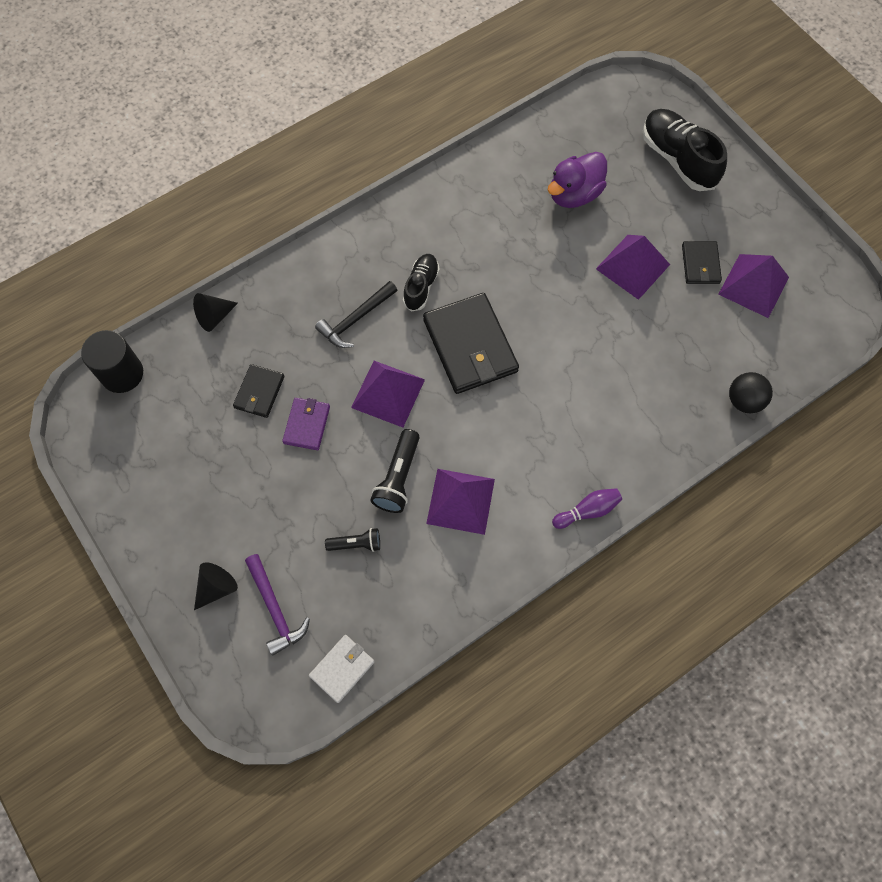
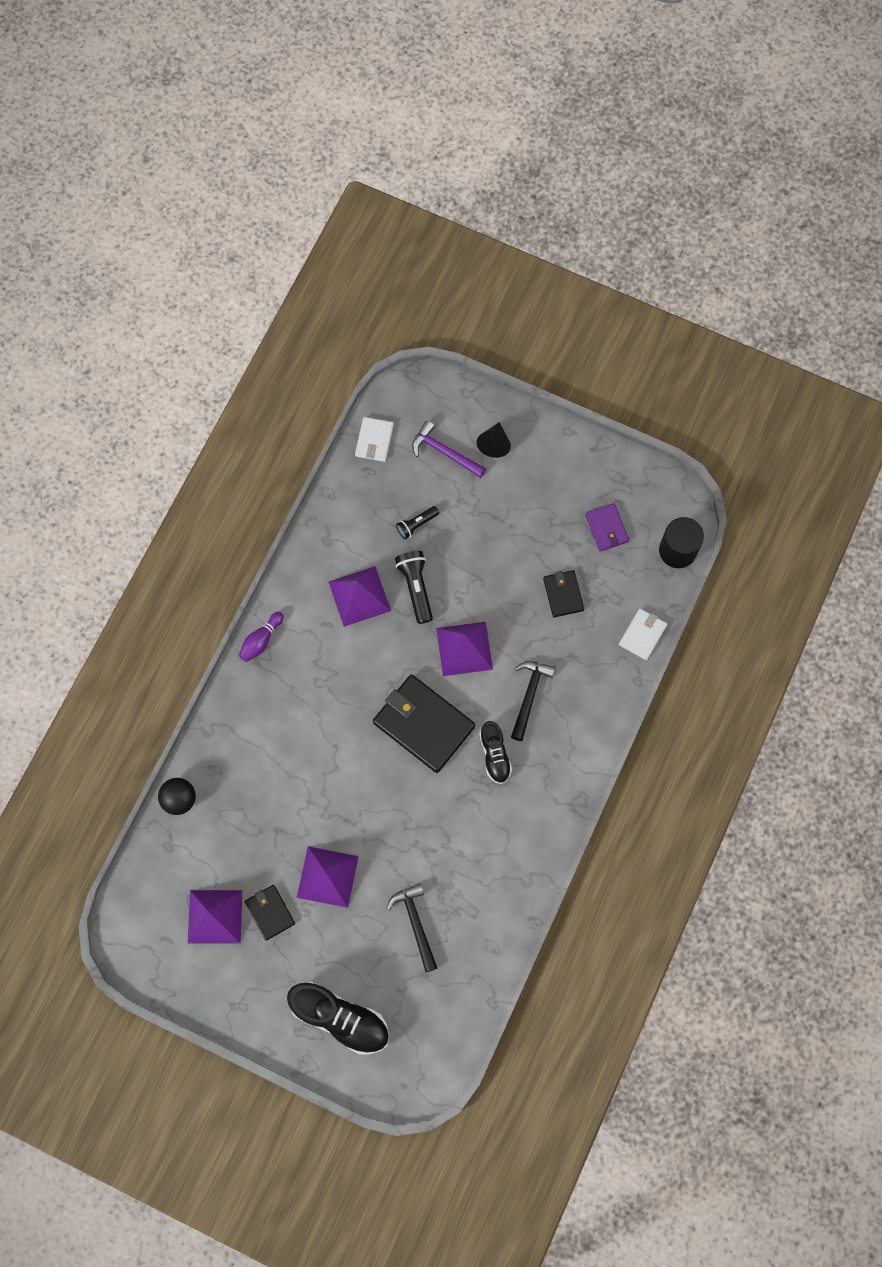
camera: 150 degrees right, 5 degrees up
black cone [193,293,238,332] -> white wallet [619,609,667,660]
purple wallet [282,398,330,450] -> purple wallet moved to [585,503,629,551]
purple duck [548,152,607,208] -> black hammer [387,883,438,972]

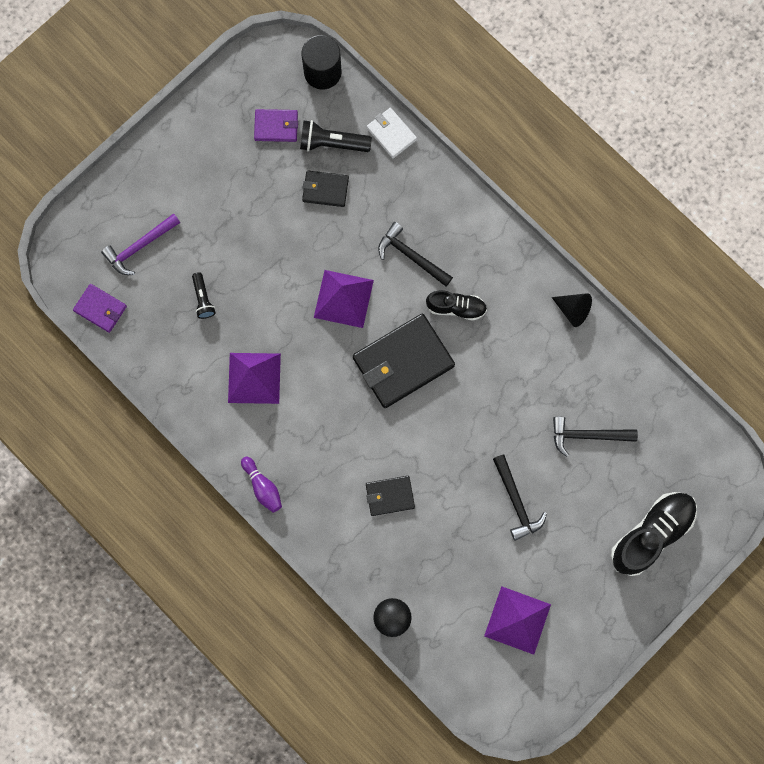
camera: 70 degrees left, 5 degrees up
black wallet [245,885,295,941] -> black wallet moved to [366,476,415,516]
purple pyramid [297,846,359,908] -> black hammer [493,454,547,541]
white wallet [355,417,394,462] -> purple wallet [73,284,127,333]
black flashlight [395,551,433,624] -> black flashlight moved to [300,120,372,152]
black cone [476,422,511,458] -> black cone moved to [551,293,592,327]

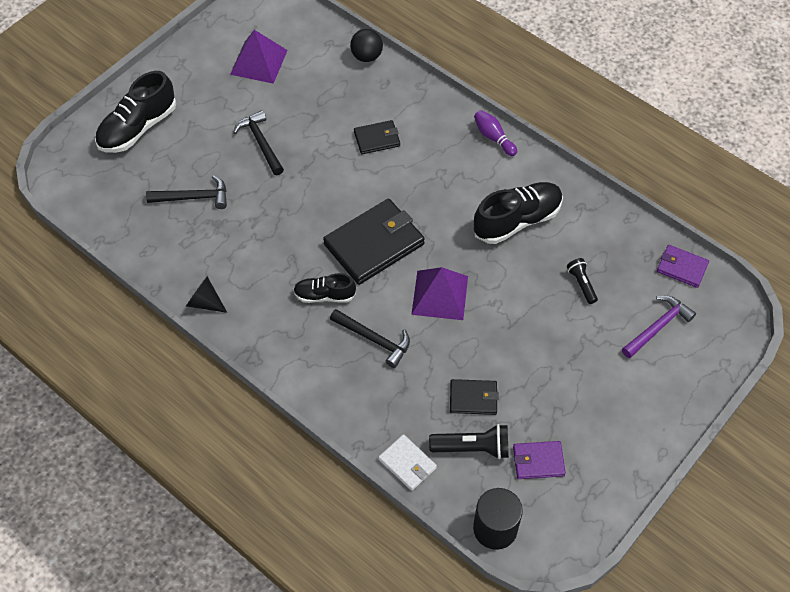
camera: 175 degrees right, 20 degrees down
purple pyramid [228,353,281,404] -> black shoe [473,182,563,244]

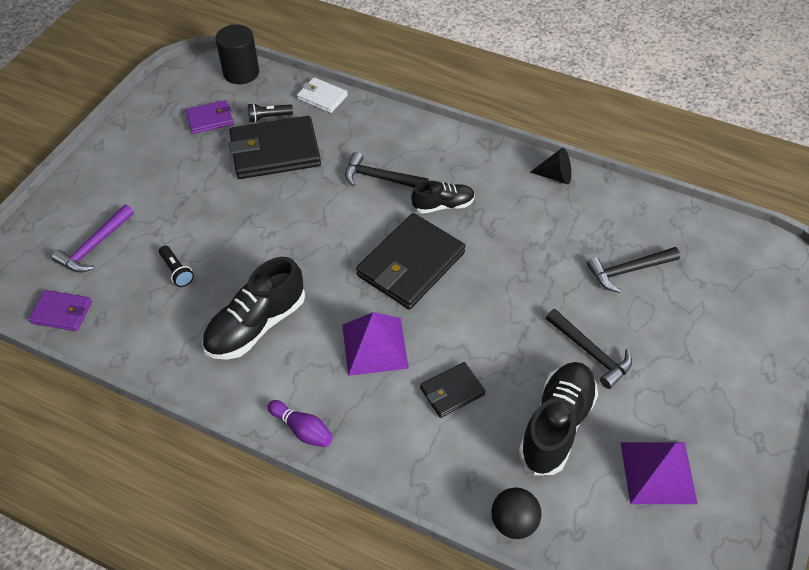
camera: 165 degrees right, 5 degrees down
black shoe [95,71,176,153] -> black shoe moved to [518,362,598,475]
purple pyramid [411,267,468,320] -> purple pyramid moved to [342,312,409,376]
black flashlight [429,424,509,459] -> black flashlight [248,103,293,123], size x0.63
black wallet [450,379,499,415] -> black wallet [229,116,321,179], size x1.91

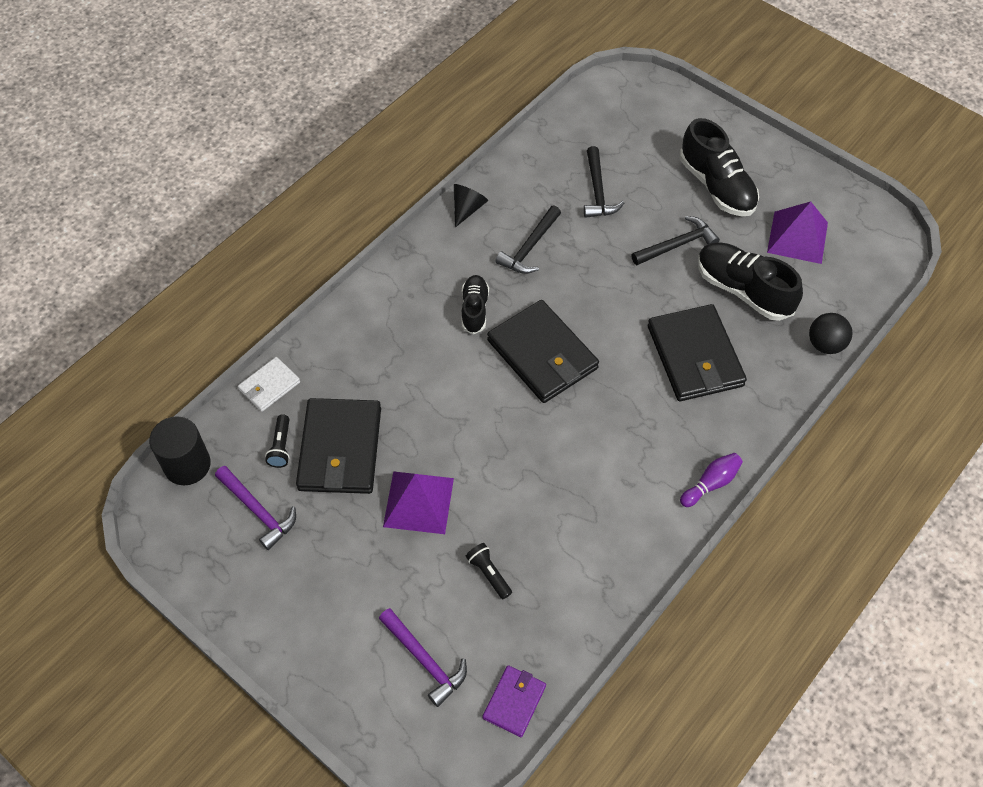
camera: 75 degrees left, 5 degrees up
black flashlight [159,245,194,287] -> black flashlight turned 105 degrees counterclockwise [466,543,512,599]
purple wallet [186,100,234,134] -> purple hammer [215,466,296,550]
black shoe [202,257,305,360] -> black shoe moved to [680,118,759,216]
purple pyramid [342,312,409,376] -> purple pyramid moved to [383,471,454,534]
black hammer [345,152,429,188] -> black hammer moved to [495,206,561,274]
black wallet [420,362,486,418] -> black wallet [648,304,747,401], size x1.91

